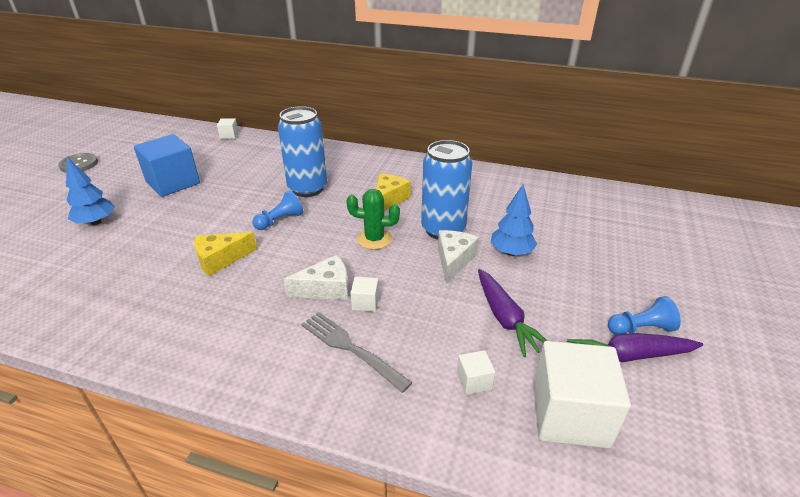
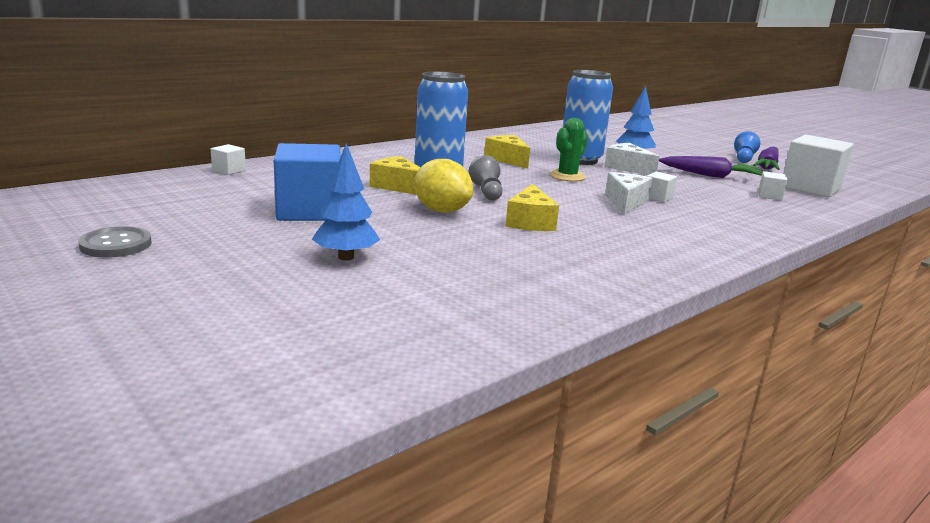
camera: 60 degrees left, 15 degrees down
blue pawn [252,190,303,230] -> grey pawn [469,155,503,201]
grey fork [301,312,412,393] -> none
none -> yellow cheese [370,156,420,195]
none -> yellow lemon [414,159,473,213]

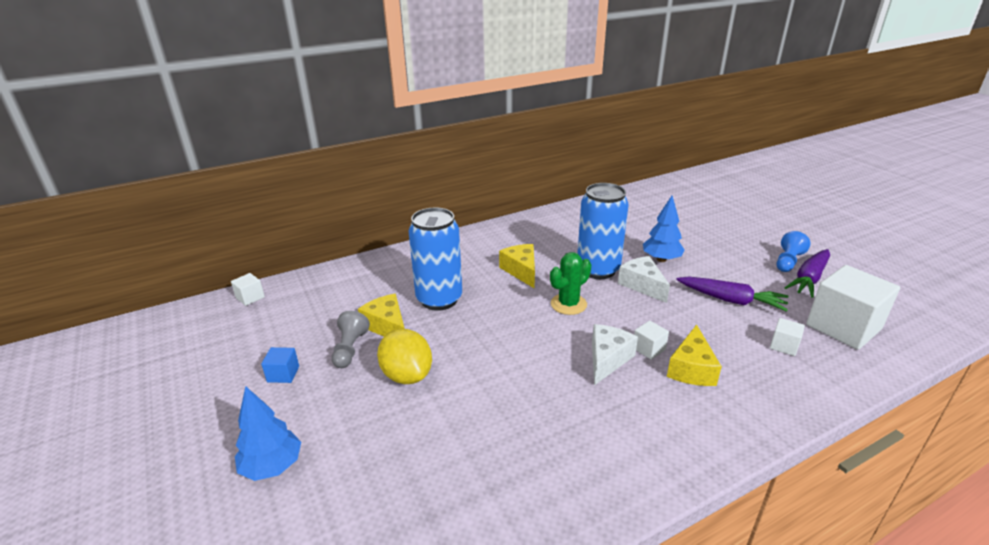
camera: 15 degrees right, 10 degrees up
grey button [78,226,152,258] -> none
blue cube [274,143,341,221] -> blue cube [261,347,299,383], size x0.44
grey pawn [469,155,503,201] -> grey pawn moved to [332,311,370,368]
yellow cheese [505,184,559,231] -> yellow cheese moved to [667,324,722,386]

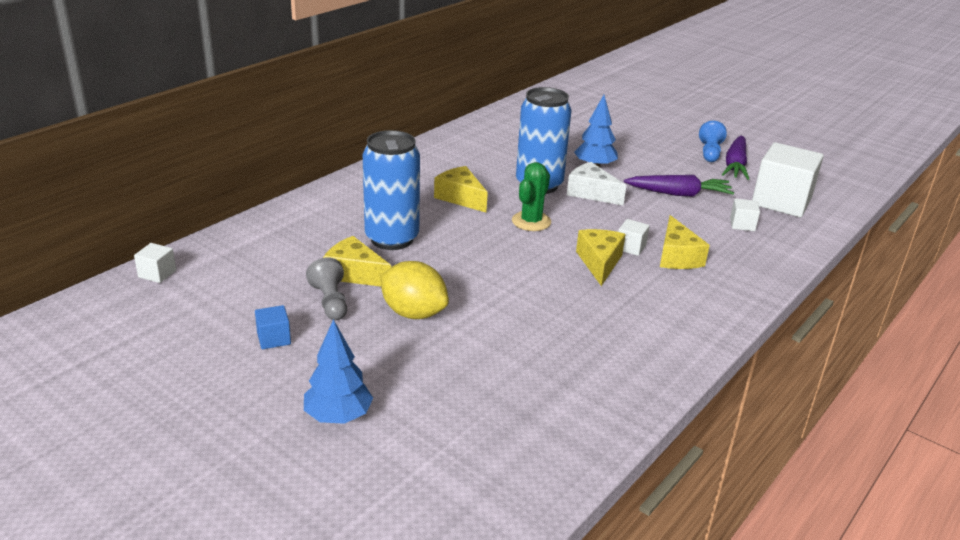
camera: 25 degrees left, 0 degrees up
white cheese [592,324,638,385] -> yellow cheese [576,229,625,286]

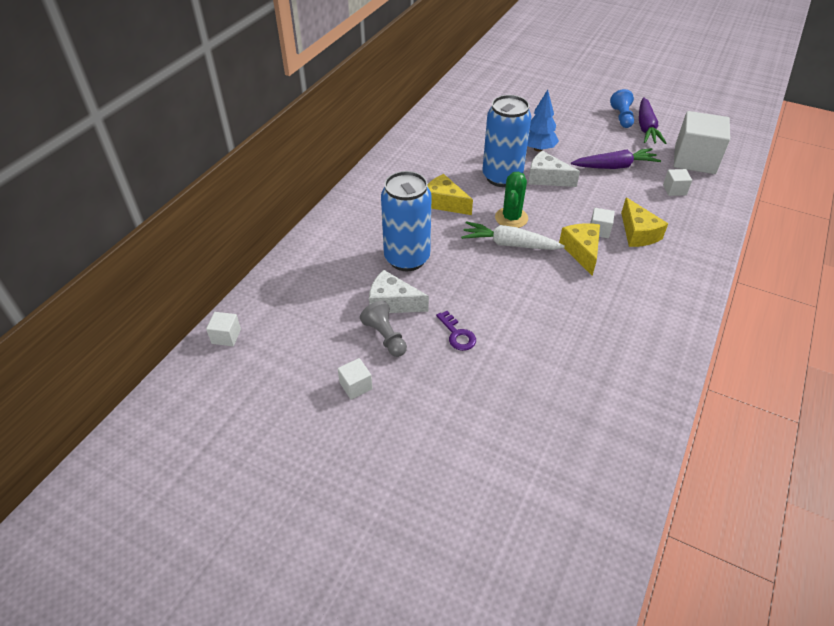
camera: 10 degrees left, 15 degrees up
blue cube [255,305,291,349] -> white cube [338,358,373,400]
blue tree [304,319,373,424] -> none
yellow cheese [323,236,391,287] -> white cheese [369,270,429,313]
yellow lemon [380,261,449,319] -> purple key [436,311,476,351]
none -> white carrot [461,221,565,250]

